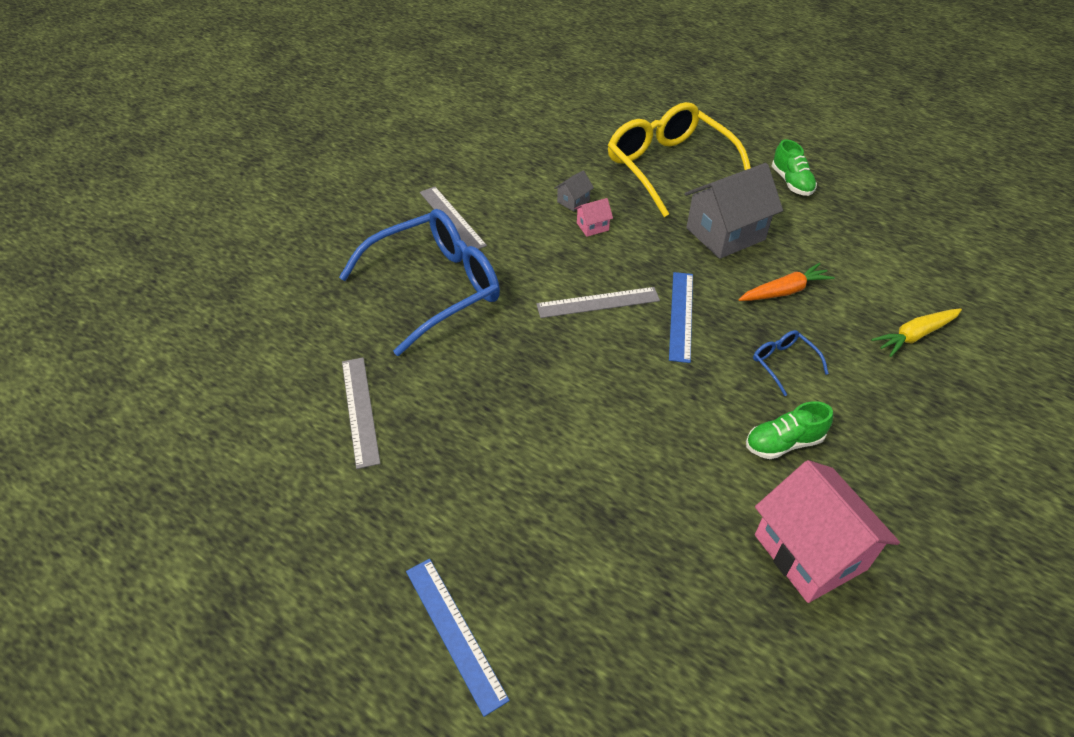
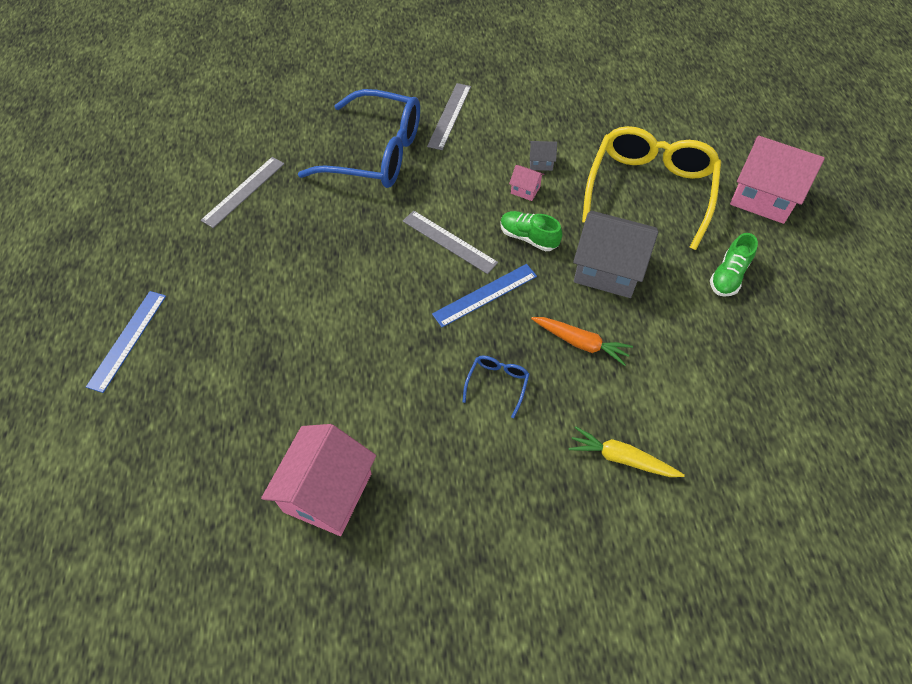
camera: 50 degrees right, 10 degrees up
green shoe [746,401,833,459] -> green shoe moved to [500,211,563,251]
none -> pink house [730,136,825,224]

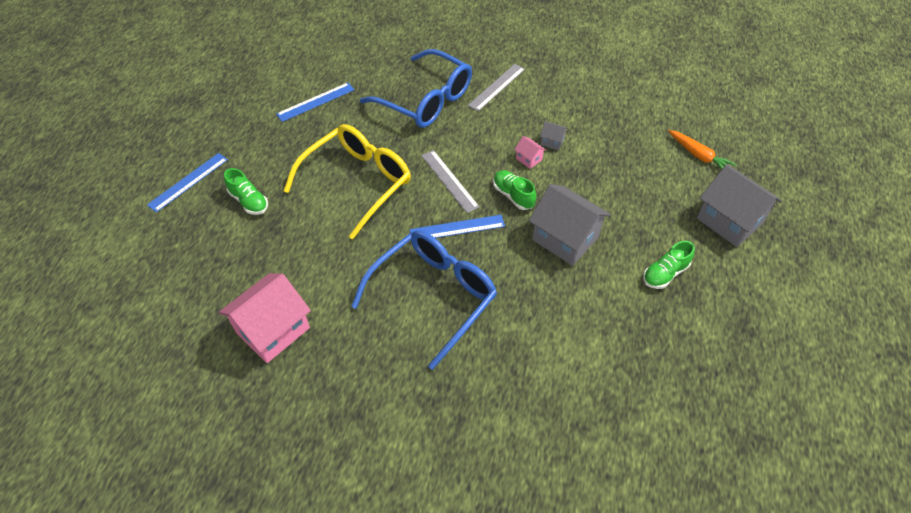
camera: 20 degrees right, 5 degrees down
grey ruler [201,157,284,228] -> blue ruler [276,83,355,122]
blue glasses [463,356,529,418] -> blue glasses [351,230,497,370], size x2.46
orange carrot [531,317,633,366] -> orange carrot moved to [668,130,737,169]
yellow carrot [569,426,685,477] -> none
yellow glasses [582,126,721,250] -> yellow glasses moved to [284,124,411,239]
pink house [730,136,825,224] -> grey house [697,164,782,247]
none -> green shoe [224,168,268,215]

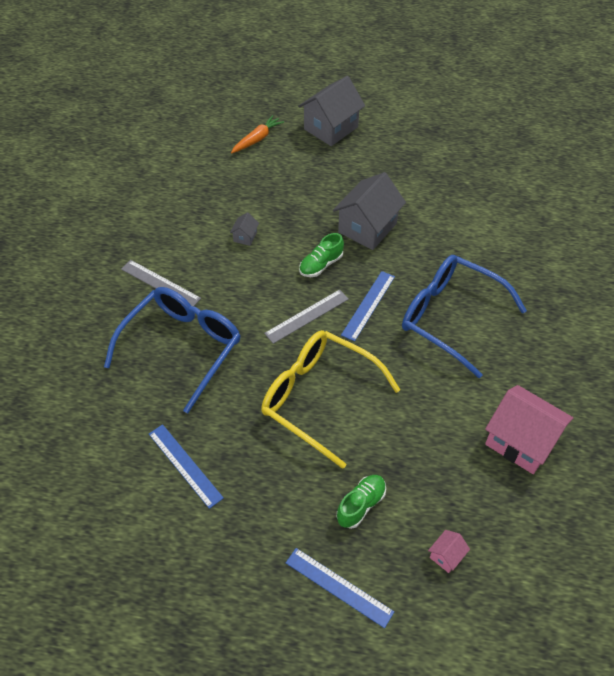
camera: 95 degrees left, 0 degrees up
blue ruler [410,215,505,238] -> blue ruler turned 45 degrees clockwise [341,271,395,341]
pink house [514,136,546,169] -> pink house moved to [428,530,470,573]
green shoe [643,241,695,289] -> none

